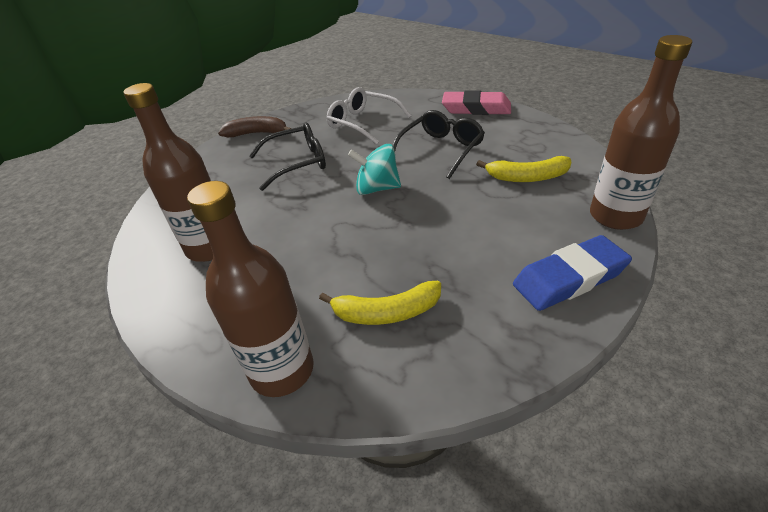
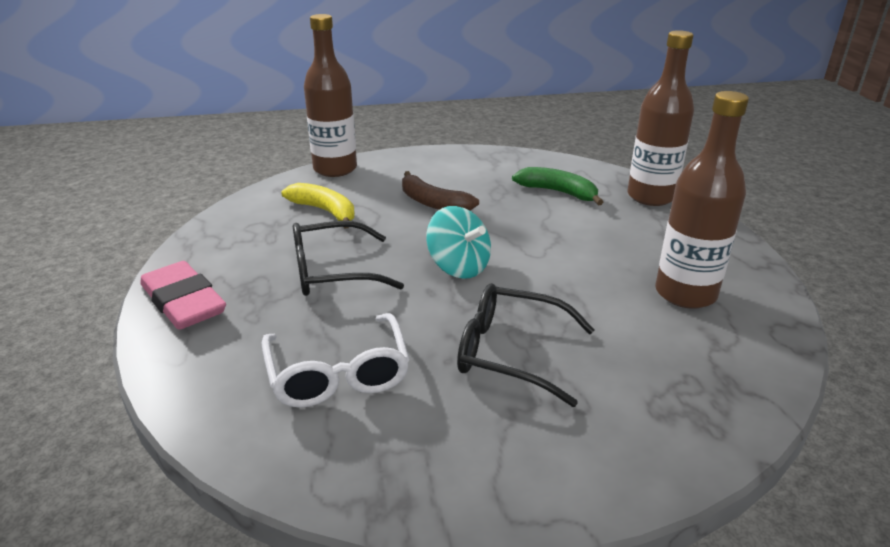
camera: 145 degrees left, 10 degrees down
brown banana [218,116,291,137] -> brown banana moved to [402,171,479,211]
yellow banana [319,281,441,325] -> green banana [512,167,603,205]
blue eraser [513,235,632,311] -> none

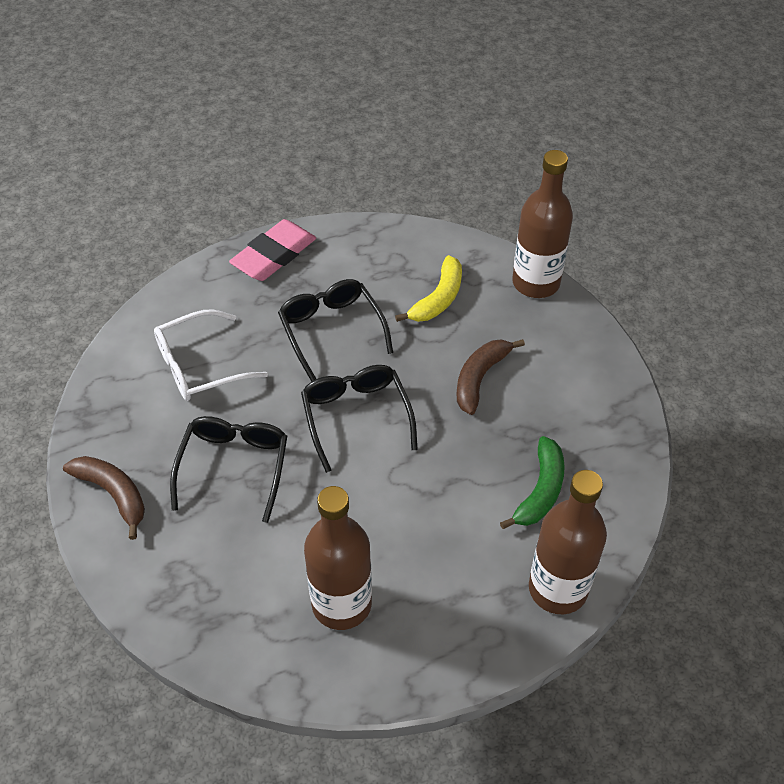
camera: 80 degrees right, 20 degrees up
turquoise spinning top [426,206,491,279] -> black glasses [301,365,418,473]
none -> brown banana [63,456,145,540]

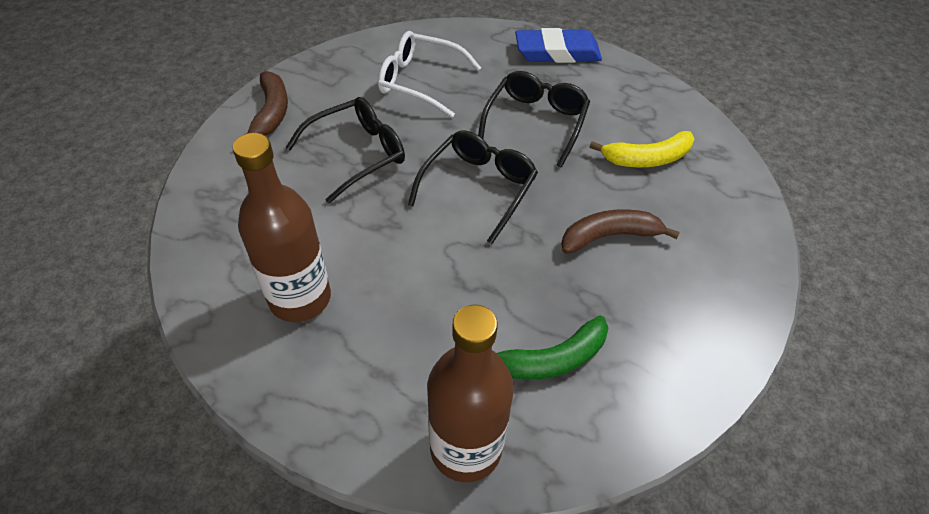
camera: 45 degrees right, 0 degrees up
pink eraser [229,219,316,281] -> blue eraser [515,28,602,63]
brown bottle [512,150,573,298] -> none

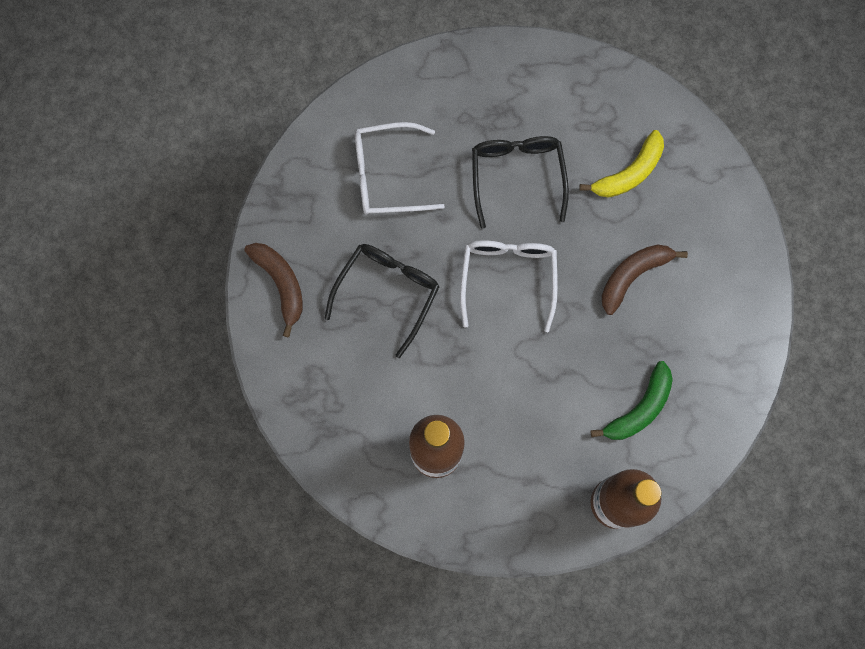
camera: 25 degrees left, 25 degrees up
black glasses [408,131,538,244] -> white glasses [460,240,558,332]
blue eraser [515,28,602,63] -> none

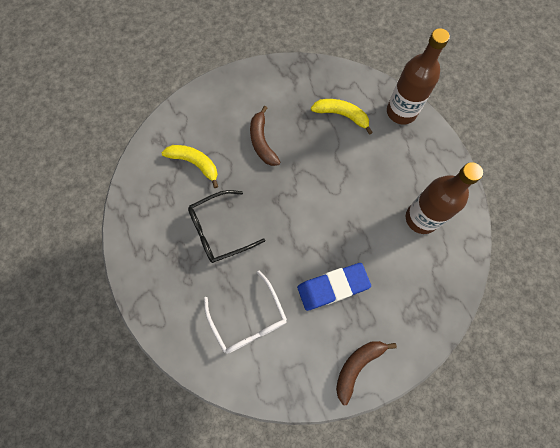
camera: 110 degrees left, 5 degrees down
black glasses [325,244,439,358] -> blue eraser [297,263,371,311]
white glasses [460,240,558,332] -> none
green banana [591,361,673,440] -> yellow banana [311,99,373,135]
brown banana [602,244,688,315] -> brown banana turned 45 degrees clockwise [250,106,280,166]

